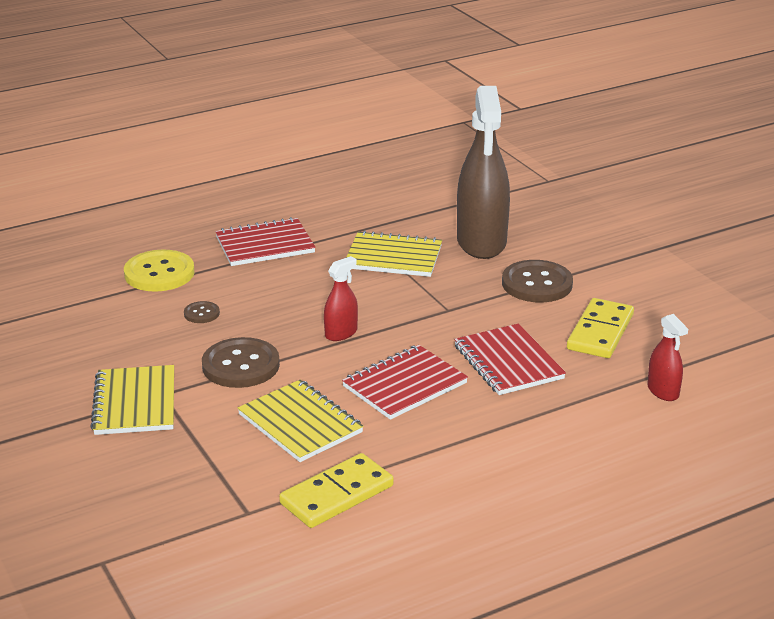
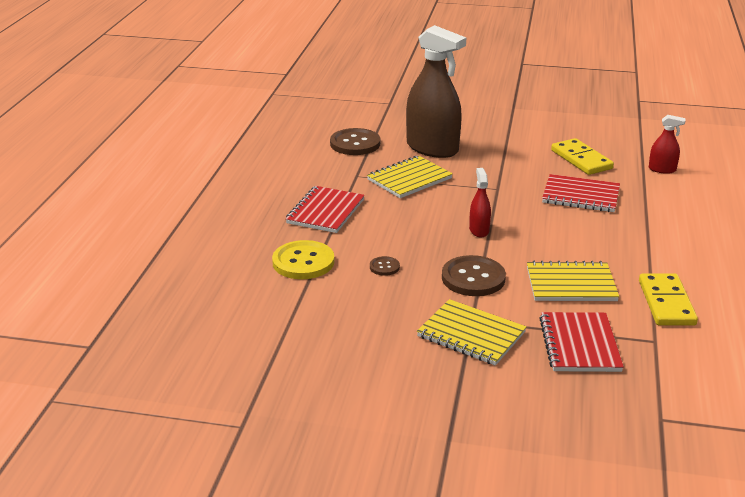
camera: 50 degrees left, 0 degrees up
red notebook [342,345,468,420] -> red notebook moved to [539,312,624,372]
brown button [502,260,573,302] -> brown button moved to [330,128,380,155]

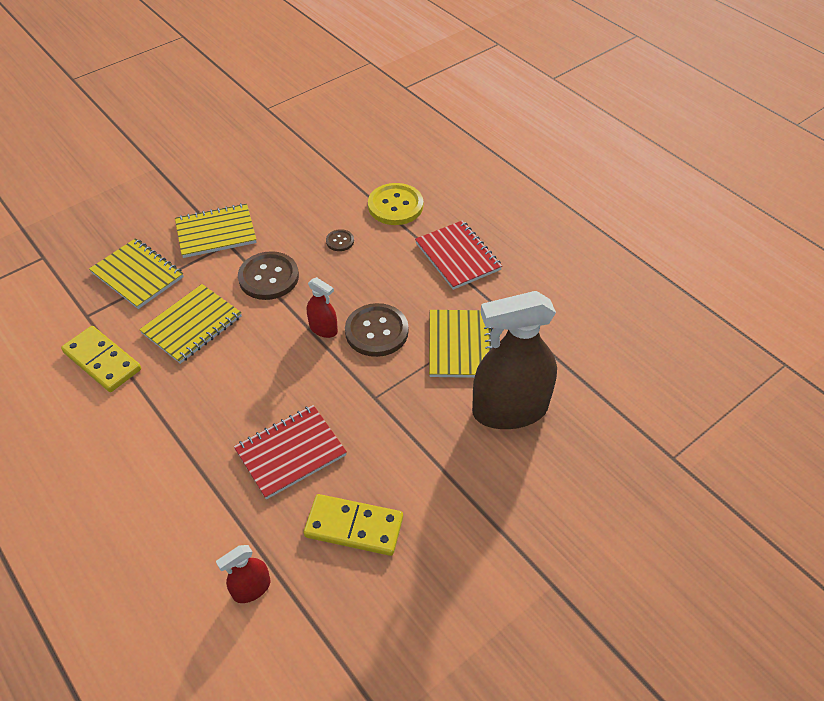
camera: 130 degrees right, 20 degrees up
brown button [330,128,380,155] -> brown button moved to [345,303,408,357]
red notebook [539,312,624,372] -> yellow notebook [89,238,184,309]

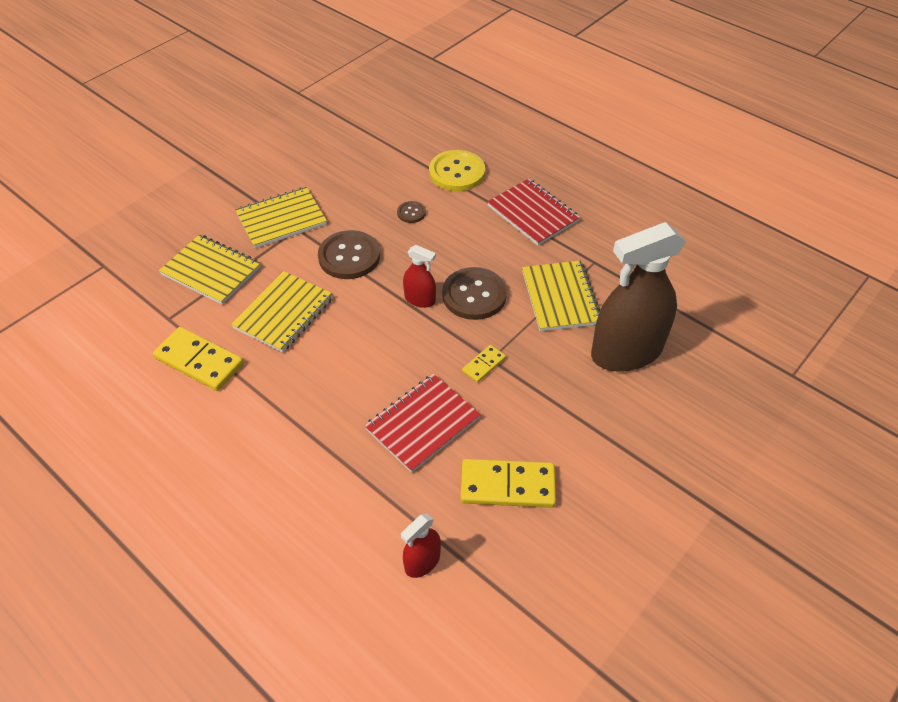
camera: 10 degrees left, 0 degrees up
none -> yellow domino [462,345,506,383]

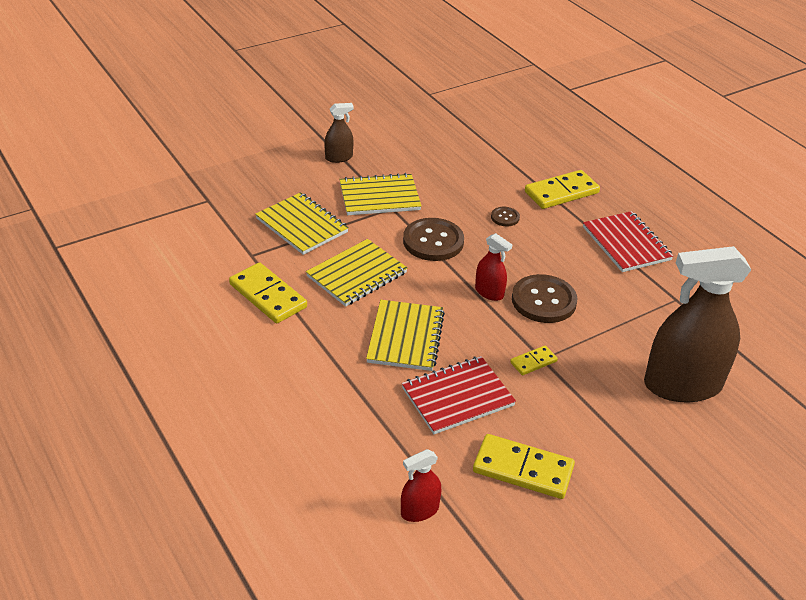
camera: 15 degrees right, 10 degrees down
yellow button [429,150,485,191] -> yellow domino [525,170,600,209]
yellow notebook [522,260,600,332] -> yellow notebook moved to [366,300,445,371]
none -> brown spray bottle [324,103,354,163]

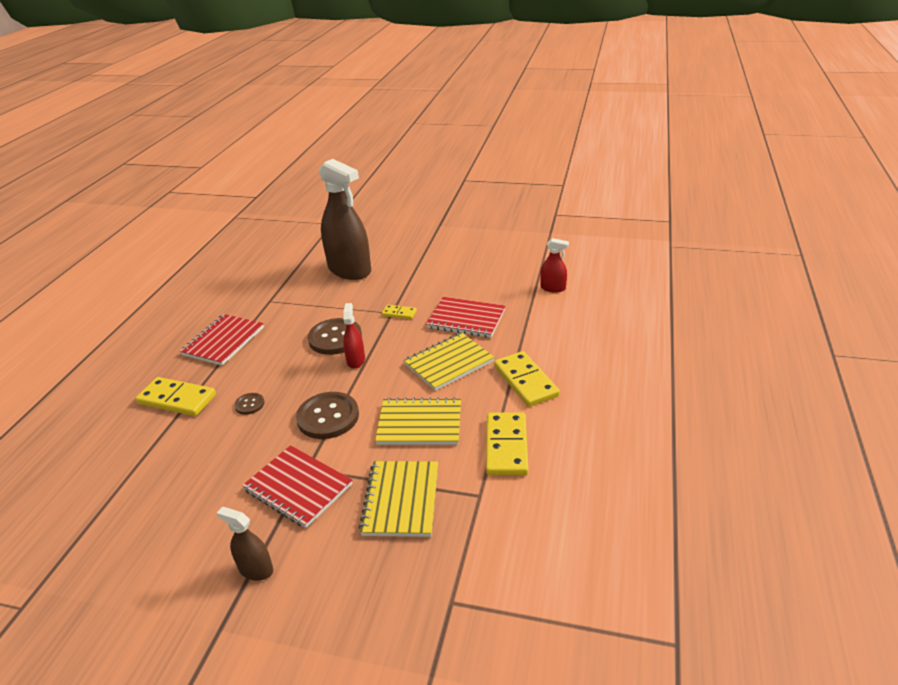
camera: 130 degrees left, 5 degrees down
yellow notebook [339,173,422,215] -> red notebook [242,445,352,528]
yellow domino [473,434,575,499] -> yellow domino moved to [494,351,560,407]

